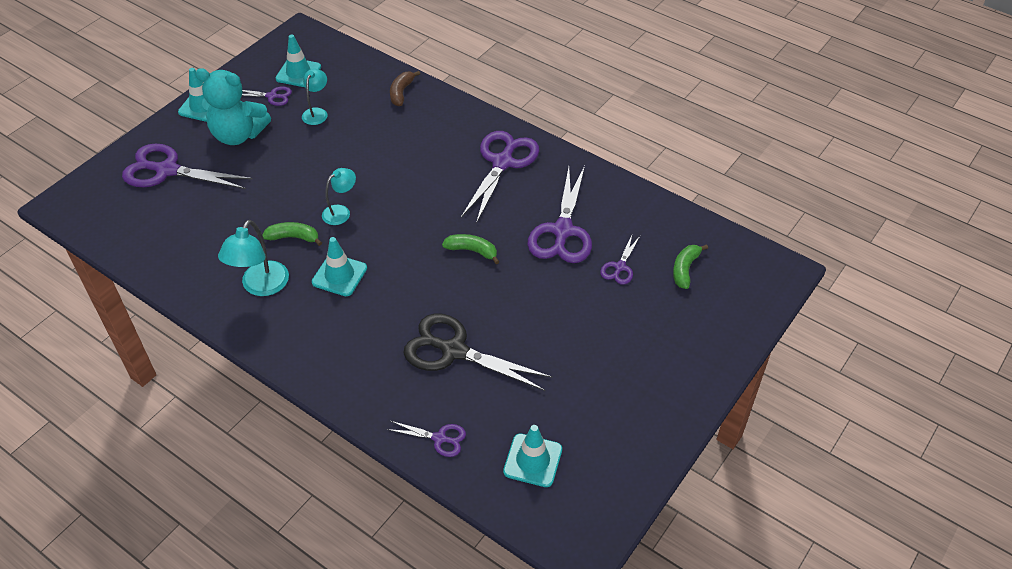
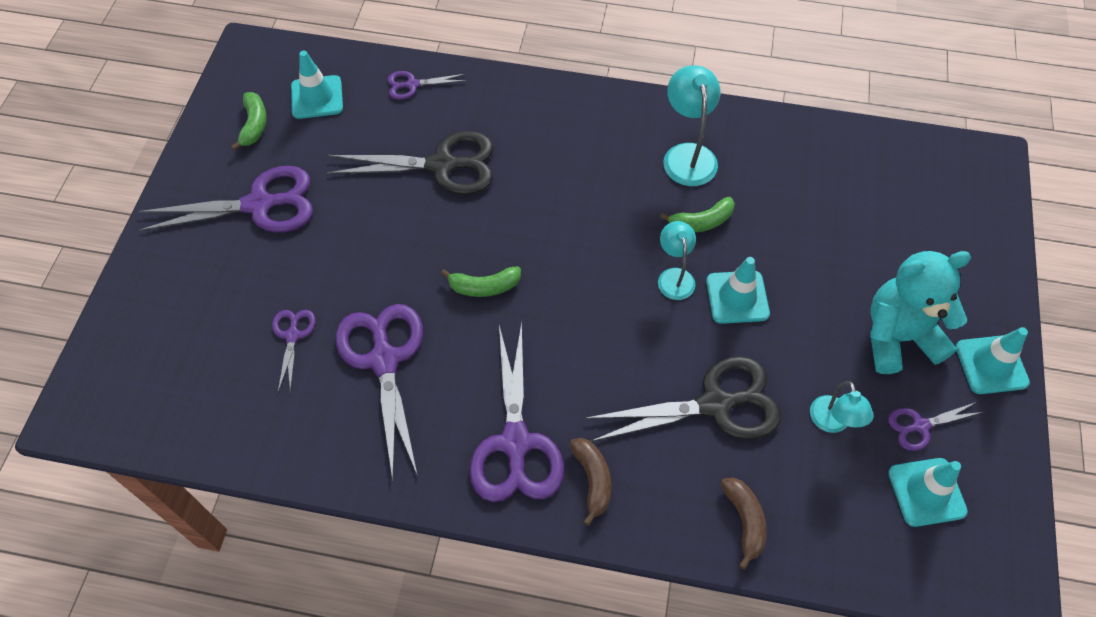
camera: 155 degrees right, 10 degrees up
purple scissors [122,144,252,189] -> purple scissors moved to [138,166,313,232]
turquoise traffic cone [312,237,367,296] -> turquoise traffic cone moved to [706,257,770,324]
turquoise lamp [322,168,356,225] -> turquoise lamp turned 150 degrees clockwise [658,221,696,300]
green banana [673,244,708,289] -> green banana moved to [231,92,267,151]
none -> brown banana [569,438,611,526]
none -> black scissors [585,356,781,442]

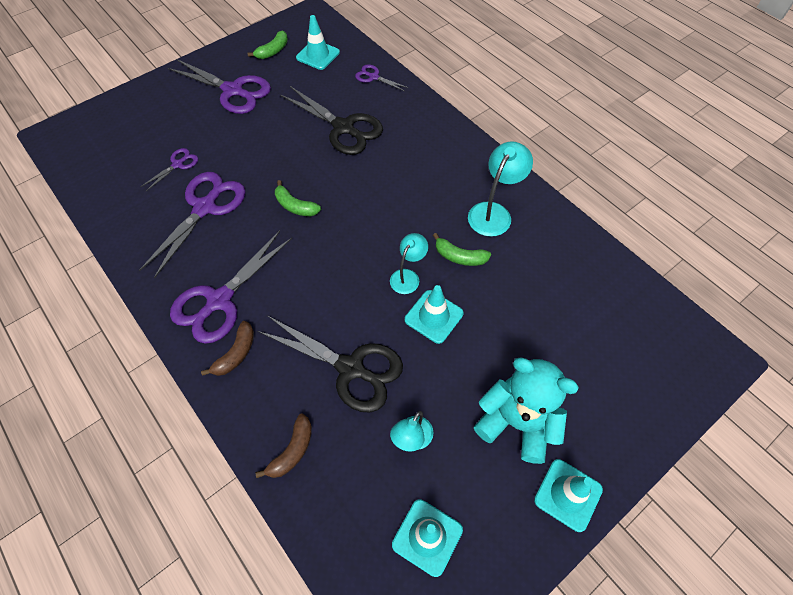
camera: 40 degrees right, 0 degrees up
purple scissors [888,402,983,451] -> none

